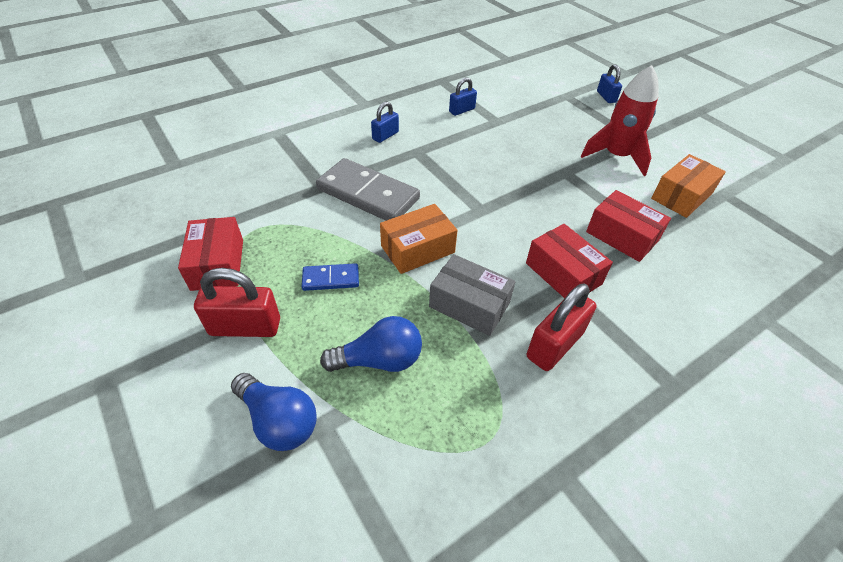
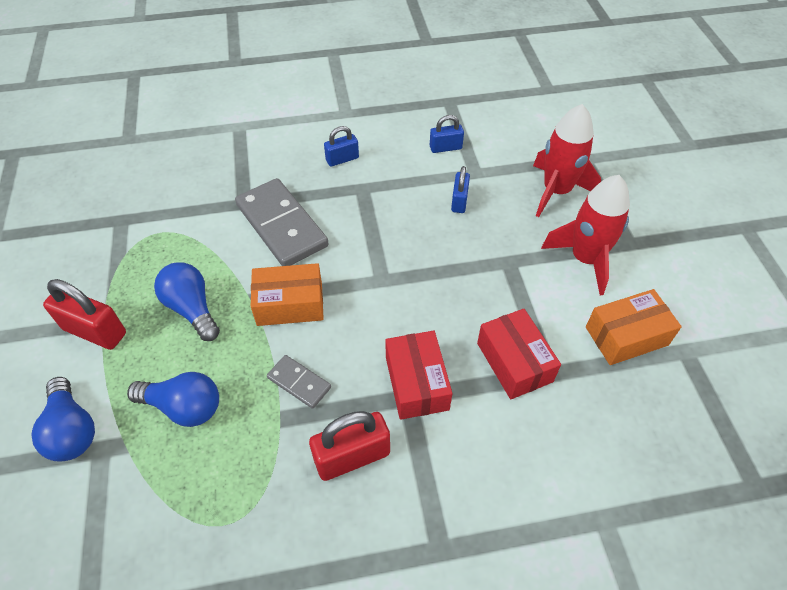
camera: 25 degrees right, 5 degrees up
red box [178,217,243,291] -> none
blue domino [302,263,359,291] -> blue light bulb [154,262,220,341]
grey box [429,254,516,336] -> grey domino [267,355,331,409]
blue padlock [597,64,622,103] -> blue padlock moved to [451,166,470,213]
none -> red rocket [533,104,601,217]

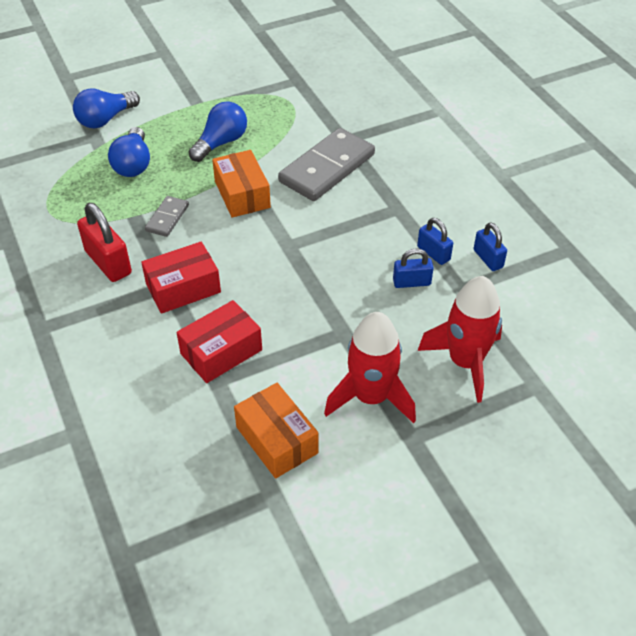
camera: 75 degrees right, 5 degrees down
red padlock [43,279,126,350] -> none
blue padlock [324,126,359,167] -> blue padlock moved to [417,218,453,265]

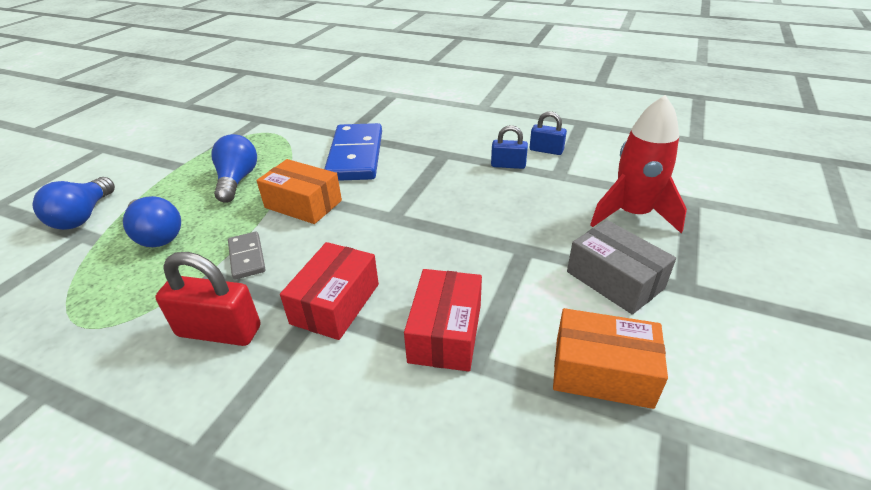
camera: 40 degrees left, 10 degrees down
grey domino [278,128,375,201] -> blue domino [324,123,382,181]
red rocket [324,312,416,423] -> grey box [567,220,676,315]
blue padlock [393,248,434,288] -> none

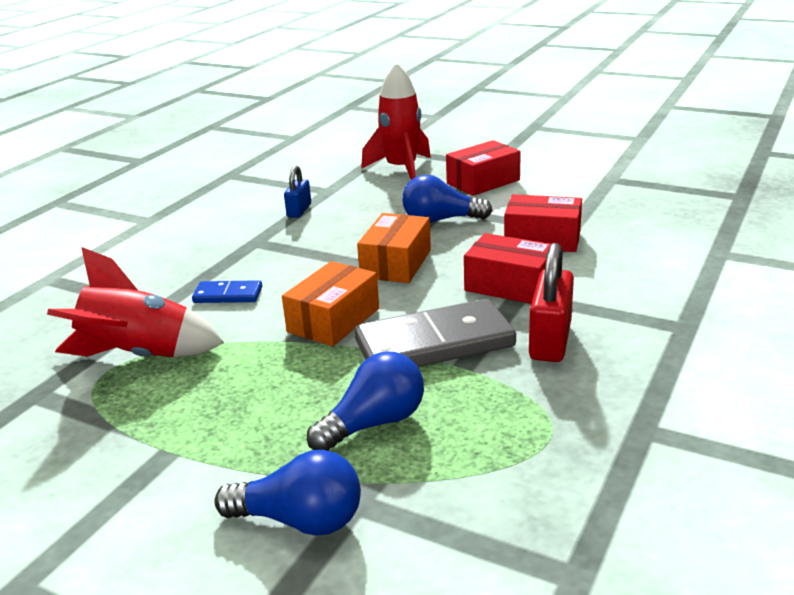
camera: 85 degrees left, 10 degrees down
blue light bulb [211,134,257,203] -> blue light bulb moved to [402,175,492,223]
grey domino [228,232,266,280] -> grey domino [354,299,516,367], size x2.03
blue domino [324,123,382,181] -> blue domino [192,280,262,303], size x0.49
blue padlock [530,111,567,155] -> none
orange box [553,308,668,409] -> orange box moved to [357,213,431,283]
grey box [567,220,676,315] -> red box [446,140,521,196]
none -> red rocket [47,247,224,357]

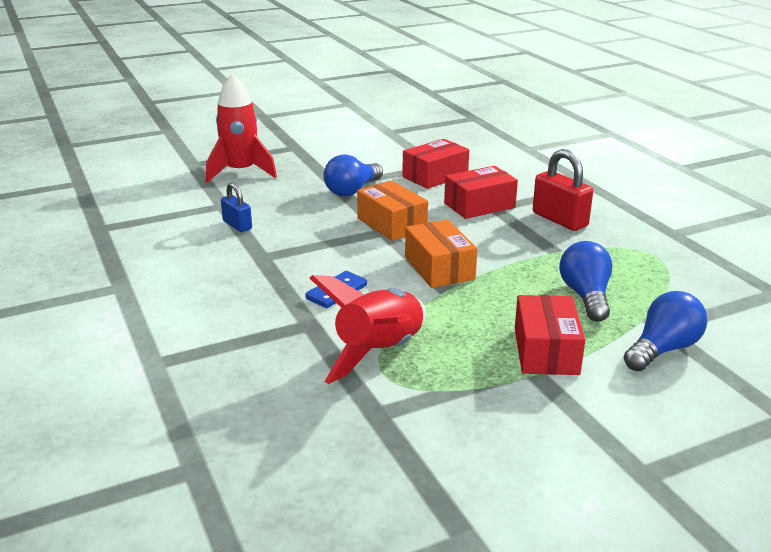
camera: 55 degrees left, 0 degrees up
grey domino [354,299,516,367] -> none
red box [446,140,521,196] -> red box moved to [515,295,585,375]

